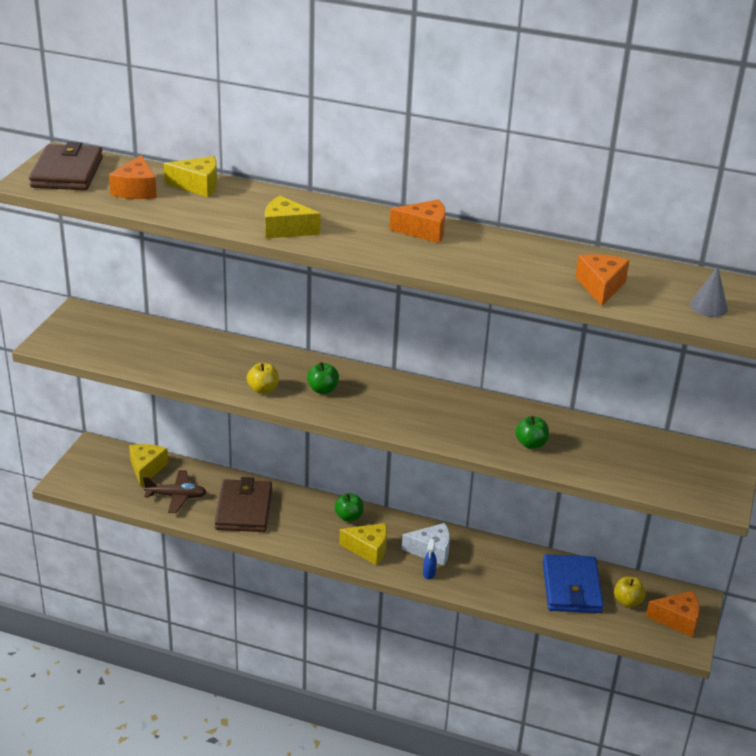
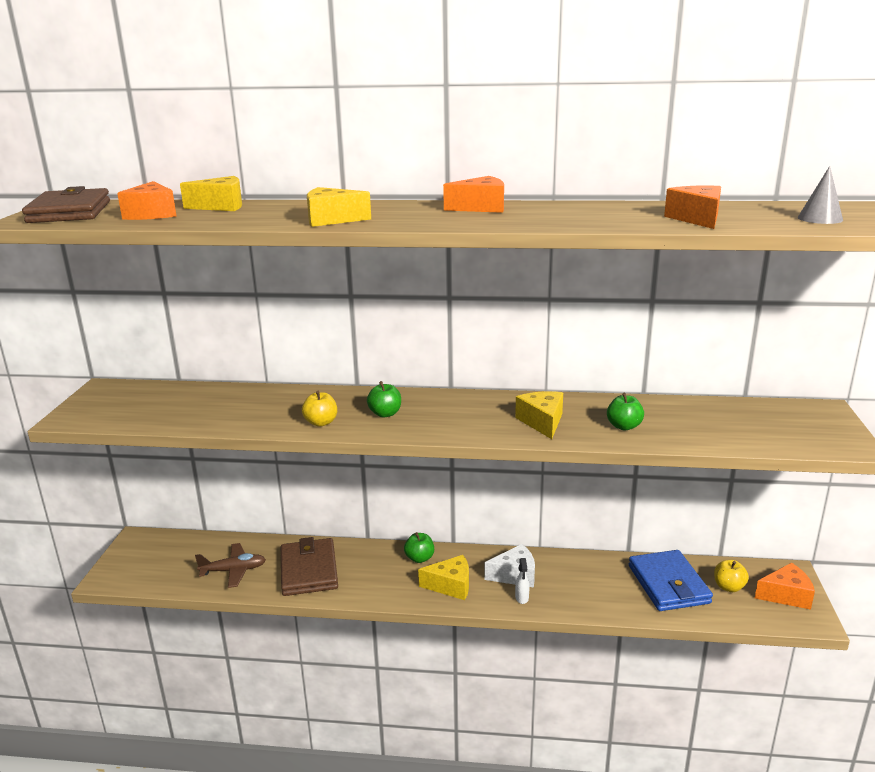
camera: 10 degrees left, 10 degrees down
yellow cheese [129,444,168,487] -> yellow cheese moved to [515,391,563,439]
blue spray bottle [423,539,437,579] -> white spray bottle [515,558,529,604]

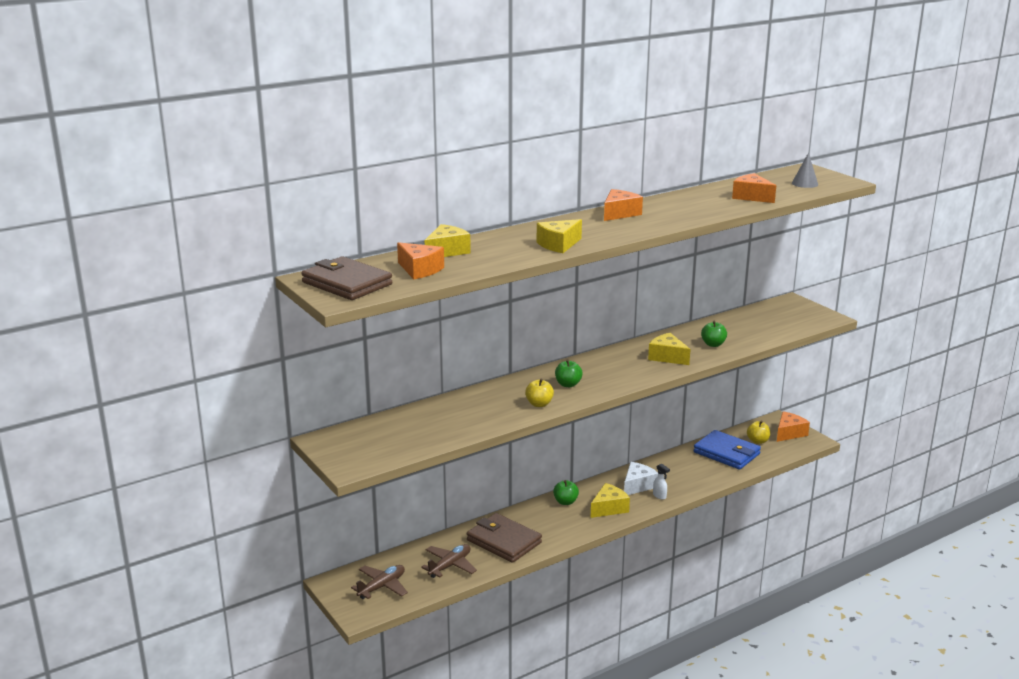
camera: 40 degrees left, 0 degrees up
none -> brown plane [351,565,408,599]

